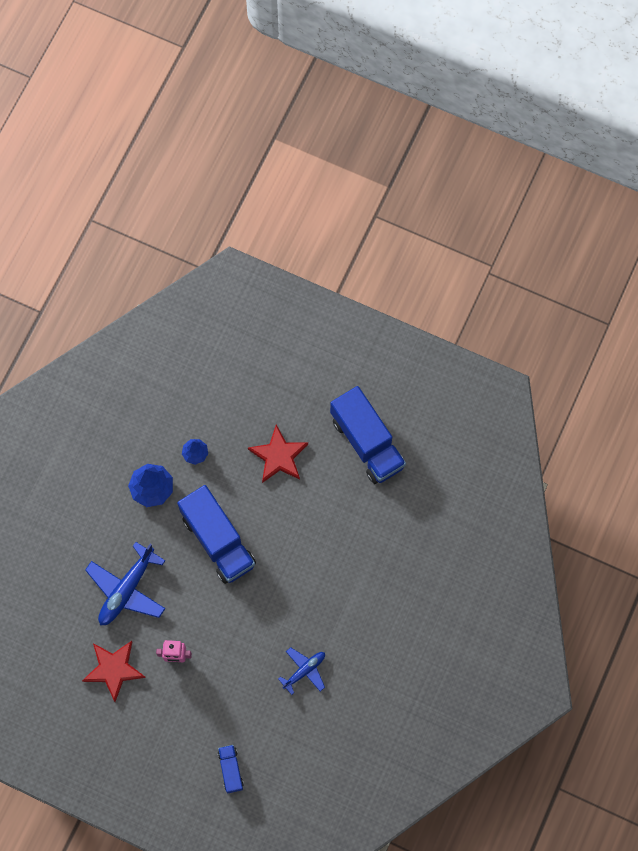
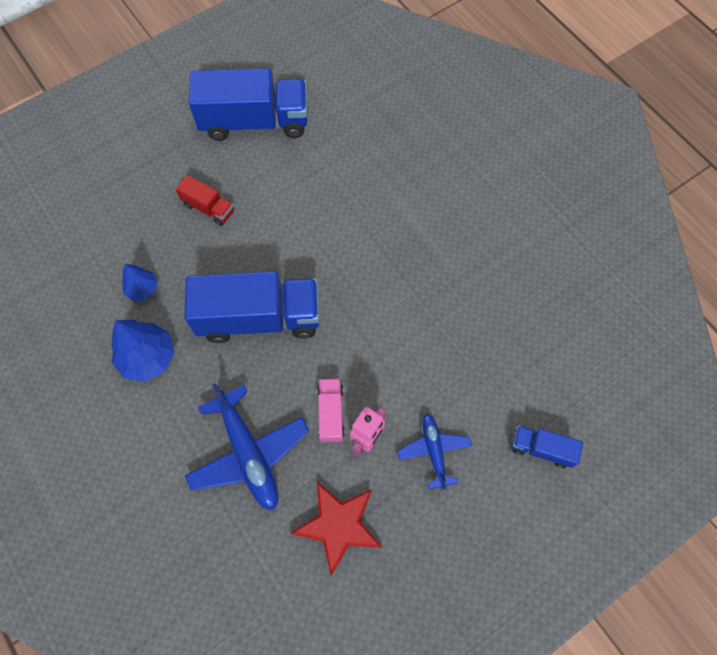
camera: 60 degrees left, 5 degrees down
red star [248,425,308,483] -> red truck [175,175,234,226]
blue plane [278,647,325,695] -> blue plane moved to [397,413,472,490]
none -> pink truck [317,379,345,443]

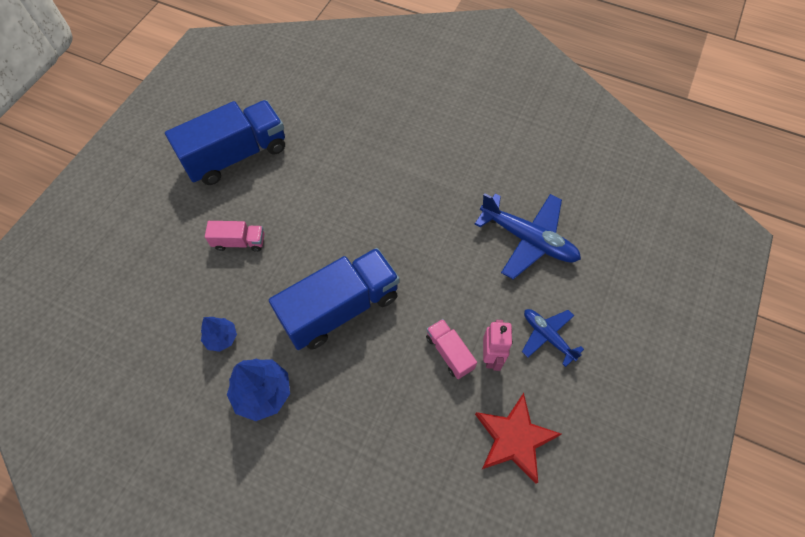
camera: 30 degrees left, 5 degrees down
red truck [175,175,234,226] -> pink truck [205,221,264,252]
blue plane [185,383,309,510] -> blue plane moved to [475,193,581,279]
blue truck [512,425,583,468] -> none

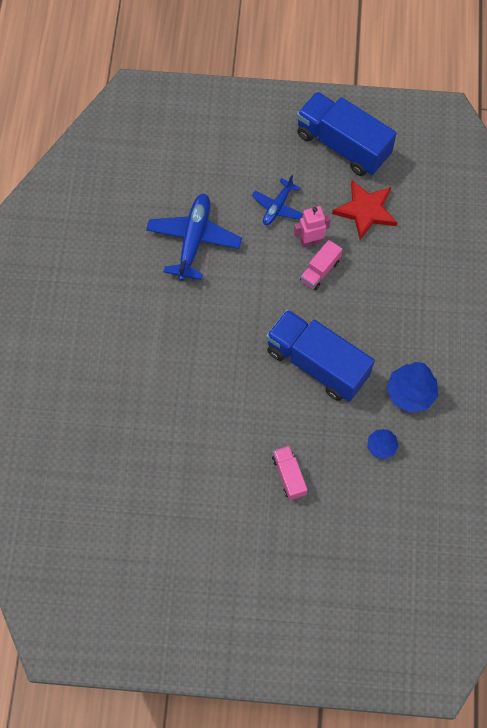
camera: 110 degrees left, 5 degrees up
blue truck [165,100,285,185] -> blue truck moved to [297,92,397,176]

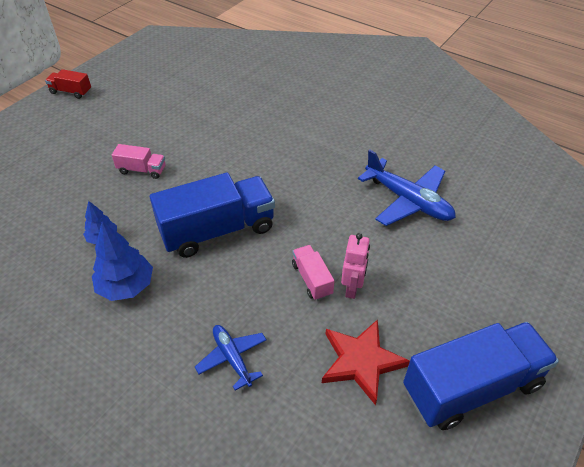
camera: 120 degrees right, 20 degrees down
blue plane [252,175,303,225] -> blue plane moved to [195,325,267,391]
none -> red truck [45,69,91,99]

